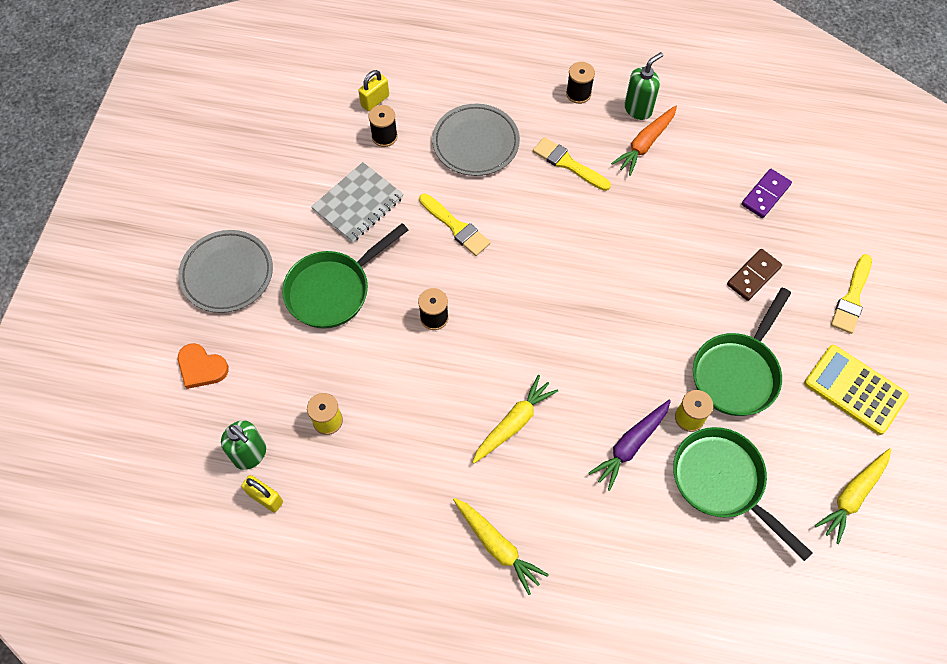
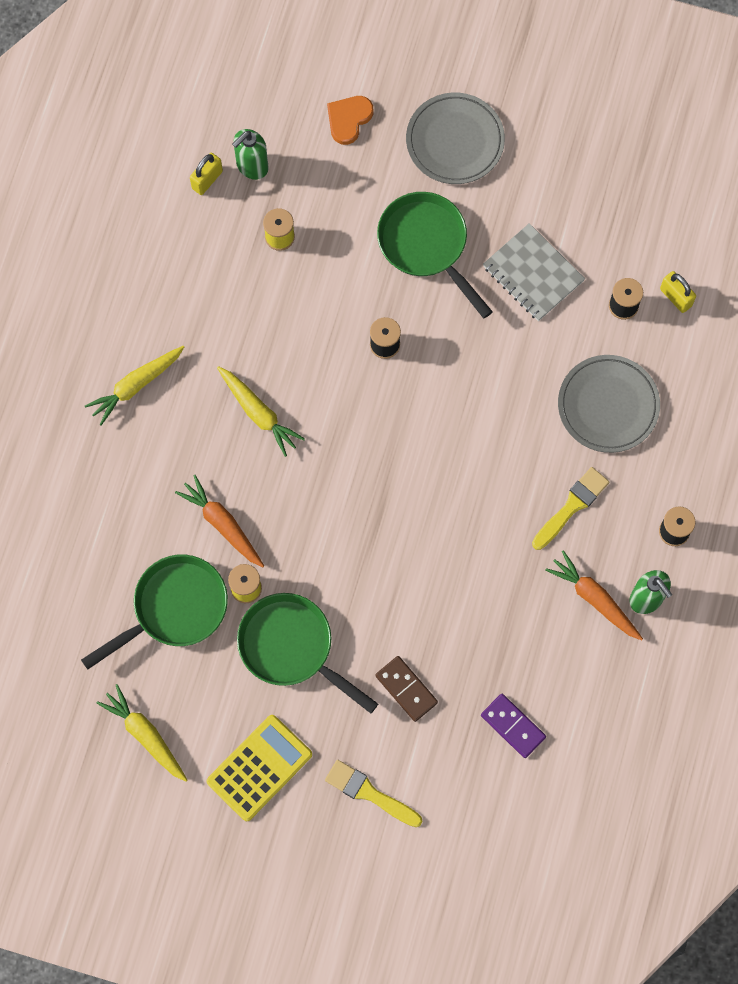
camera: 95 degrees right, 10 degrees up
yellow brush [419,193,491,256] -> none
purple carrot [588,400,671,491] -> orange carrot [175,475,264,567]

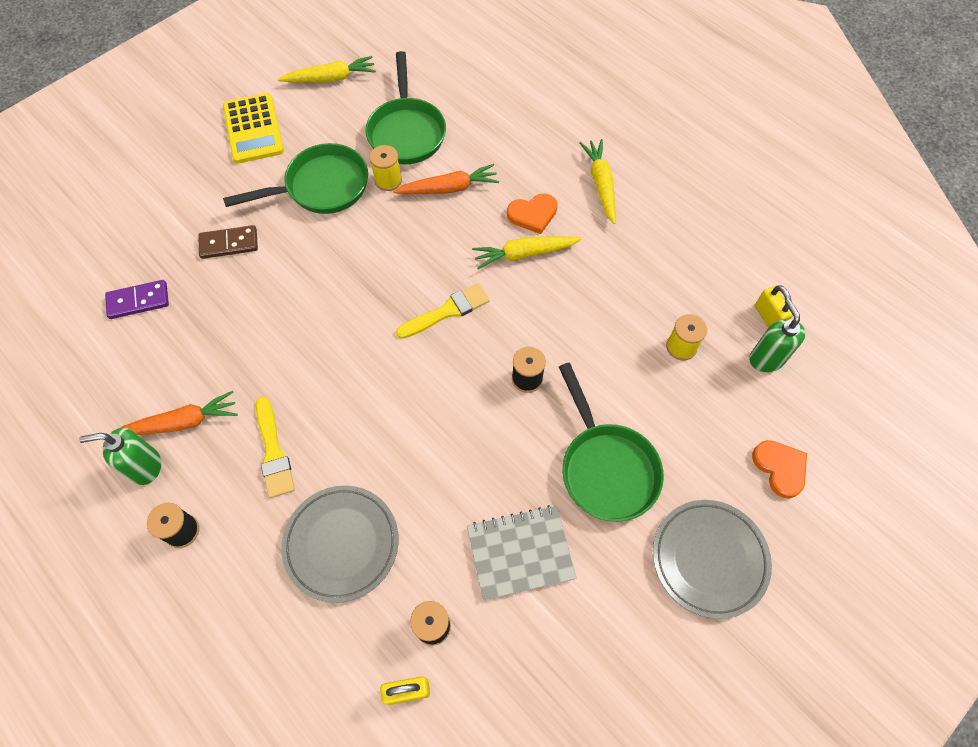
camera: 120 degrees right, 10 degrees down
yellow brush [325,760,422,827] -> yellow brush moved to [396,283,490,339]
green pan [377,192,493,318] -> green pan turned 75 degrees clockwise [559,363,664,522]
none -> orange heart [507,193,558,234]

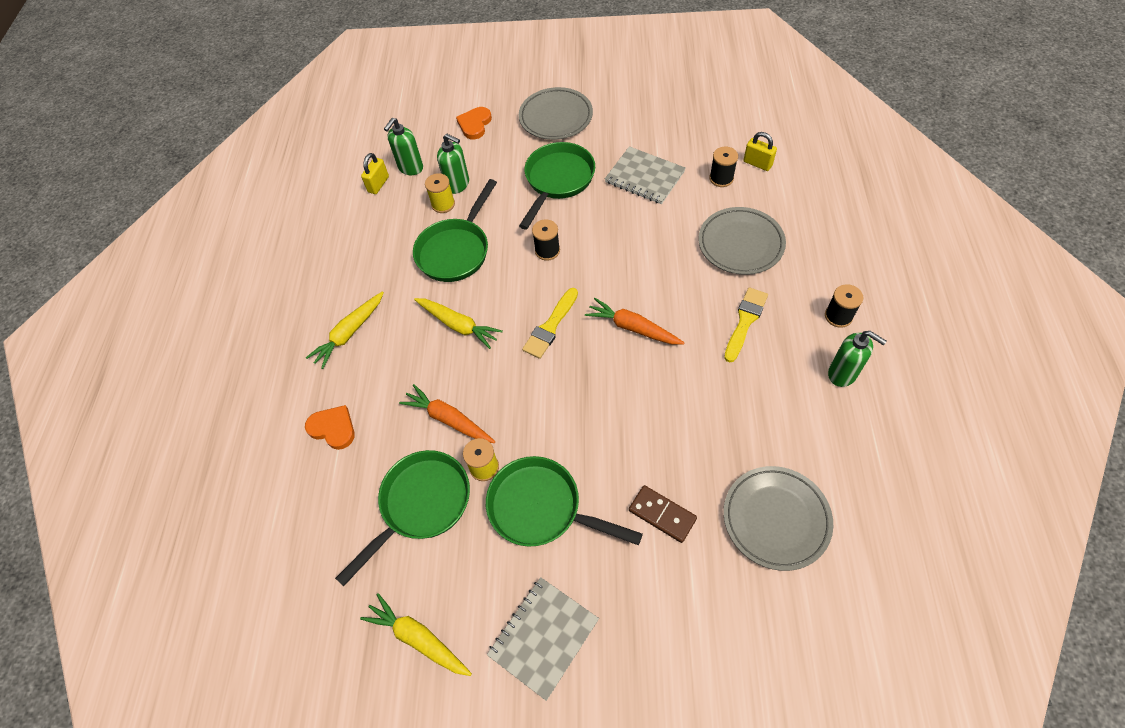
camera: 130 degrees left, 5 degrees down
purple domino [105,280,169,319] -> grey plate [723,466,833,571]
orange carrot [121,391,238,435] -> orange carrot moved to [585,298,685,345]
yellow calculator [223,93,284,164] -> grey notebook [487,577,599,701]
yellow brush [396,283,490,339] -> yellow brush turned 75 degrees counterclockwise [522,288,578,359]
orange heart [507,193,558,234] -> orange heart moved to [305,405,355,450]
none -> green pan [413,179,497,282]
none -> green soap dispenser [437,134,469,194]

